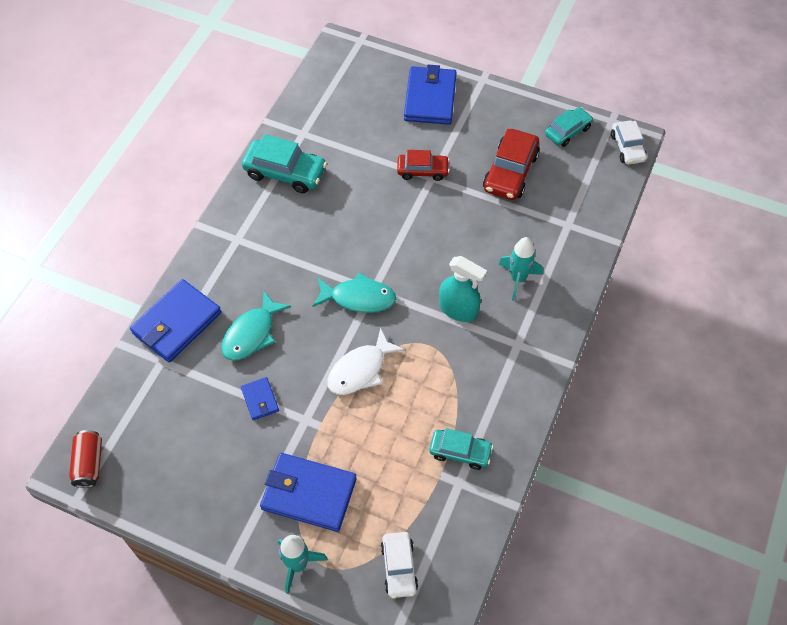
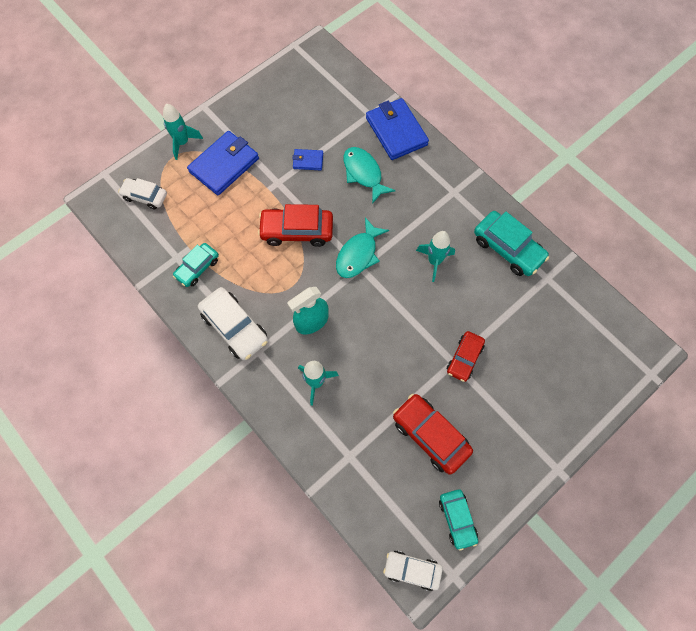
camera: 115 degrees right, 10 degrees up
red can [69,430,102,488] -> none
turquoise car [242,134,327,193] -> turquoise car turned 90 degrees counterclockwise [474,211,549,276]
white fish [327,328,405,395] -> red car [258,204,333,247]
blue wallet [404,65,457,125] -> none
none -> white car [198,287,268,360]
none -> turquoise rocket [416,231,455,282]

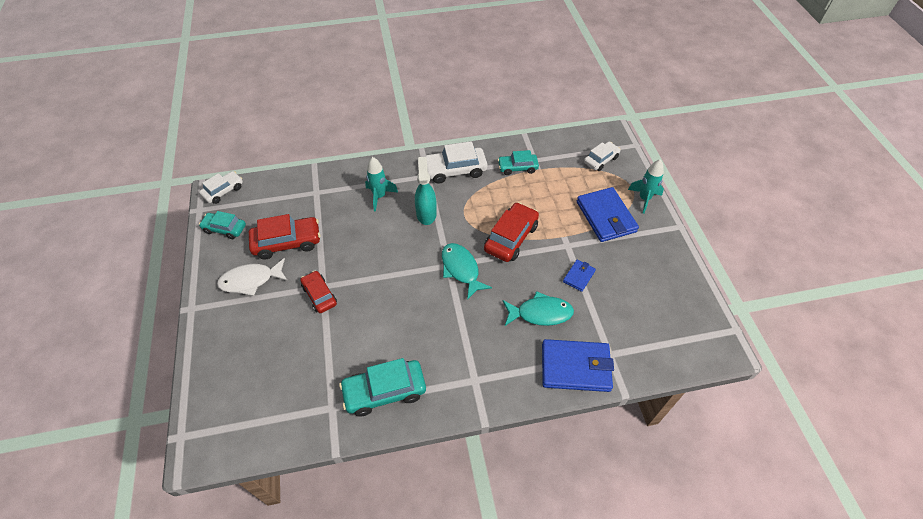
camera: 120 degrees right, 15 degrees down
turquoise car [173,243,219,287] -> turquoise car turned 75 degrees counterclockwise [498,150,539,175]
turquoise rocket [416,231,455,282] -> none
none -> white fish [217,258,288,296]

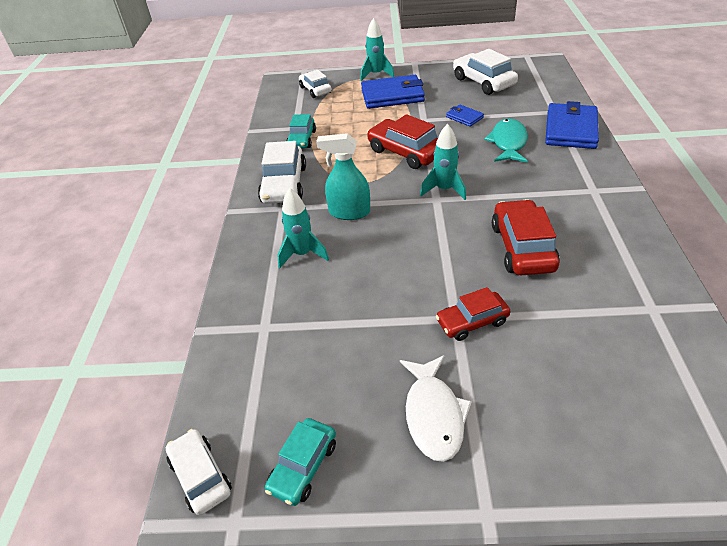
camera: 75 degrees left, 10 degrees down
red car [249,214,320,259] -> red car moved to [492,199,560,275]
turquoise car [339,358,426,417] -> none
turquoise fish [442,243,492,300] -> turquoise rocket [420,124,466,200]
none -> white car [453,49,518,95]

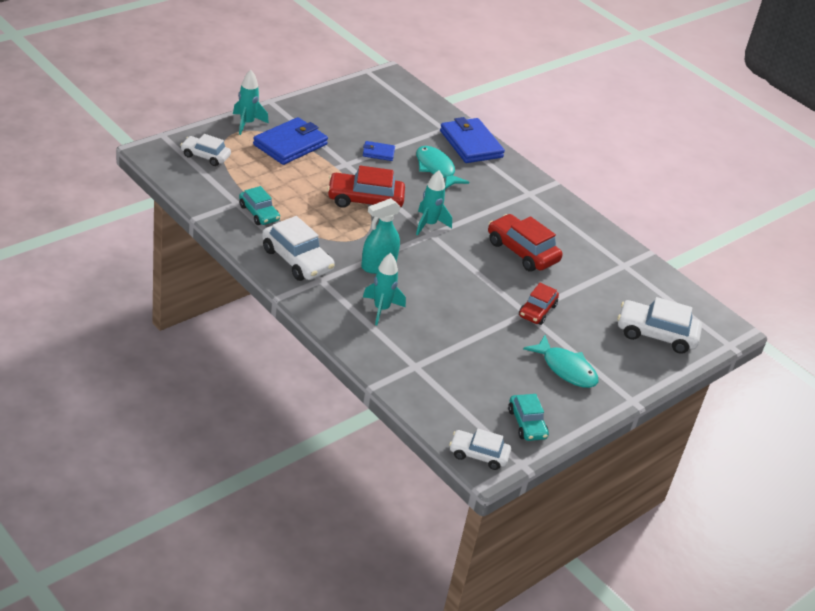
camera: 50 degrees left, 5 degrees down
white fish [400,355,472,462] -> turquoise fish [524,335,598,388]
white car [453,49,518,95] -> white car moved to [617,297,702,354]

